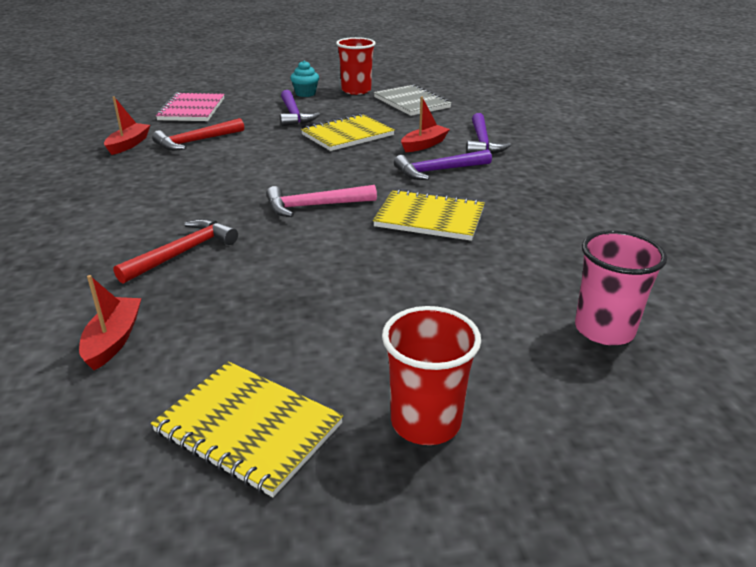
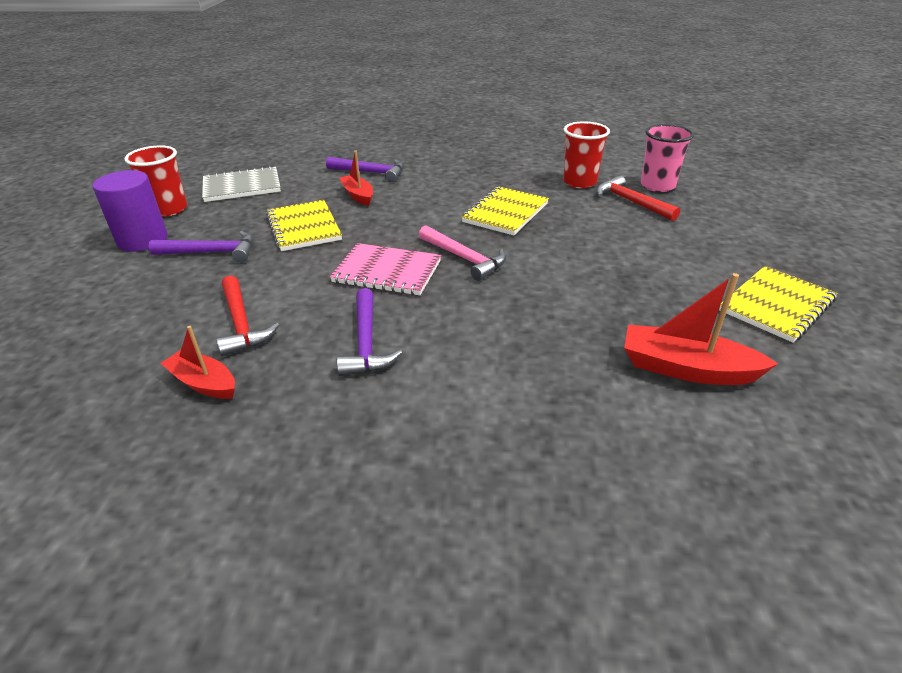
camera: 75 degrees left, 5 degrees up
red boat [79,275,142,370] -> red boat [624,273,778,385], size x1.53
red hammer [113,219,238,284] -> red hammer moved to [596,175,680,221]
pink notebook [156,93,224,121] -> pink notebook moved to [330,243,441,295]
pink hammer [266,185,377,217] -> pink hammer turned 45 degrees counterclockwise [419,225,506,281]
turquoise cupcake [290,60,319,97] -> purple cylinder [92,170,168,252]
red cup [382,306,481,445] -> red cup moved to [563,121,610,188]
purple hammer [394,150,492,180] -> purple hammer moved to [337,288,402,376]

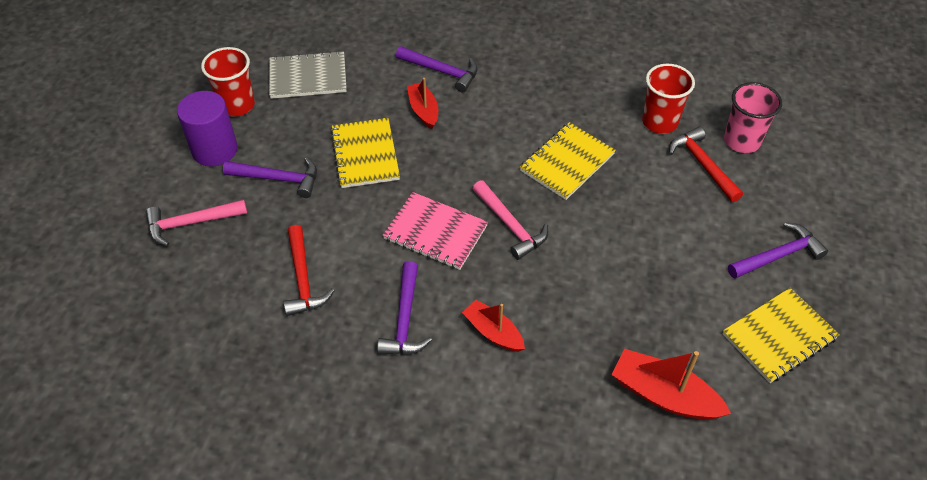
camera: 10 degrees right, 15 degrees up
red boat [161,326,235,399] -> red boat moved to [462,300,525,352]
none -> pink hammer [146,199,247,246]
none -> purple hammer [728,222,828,279]

